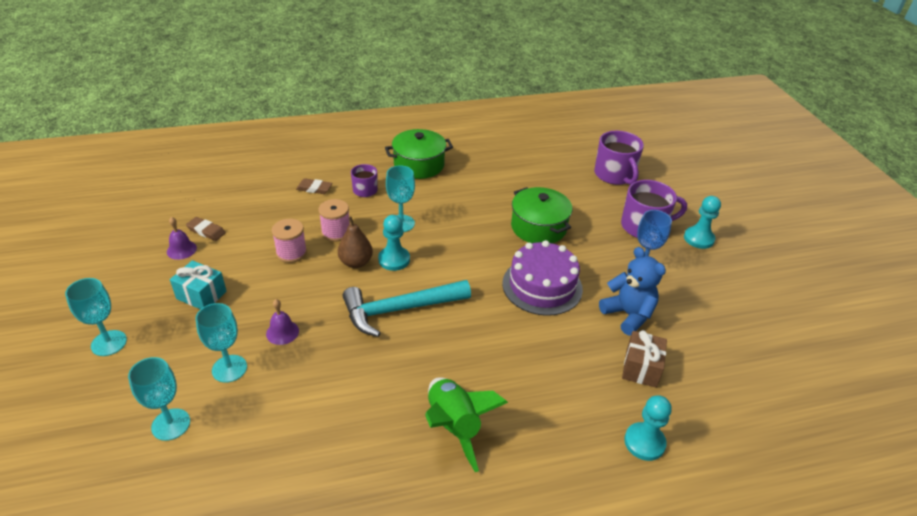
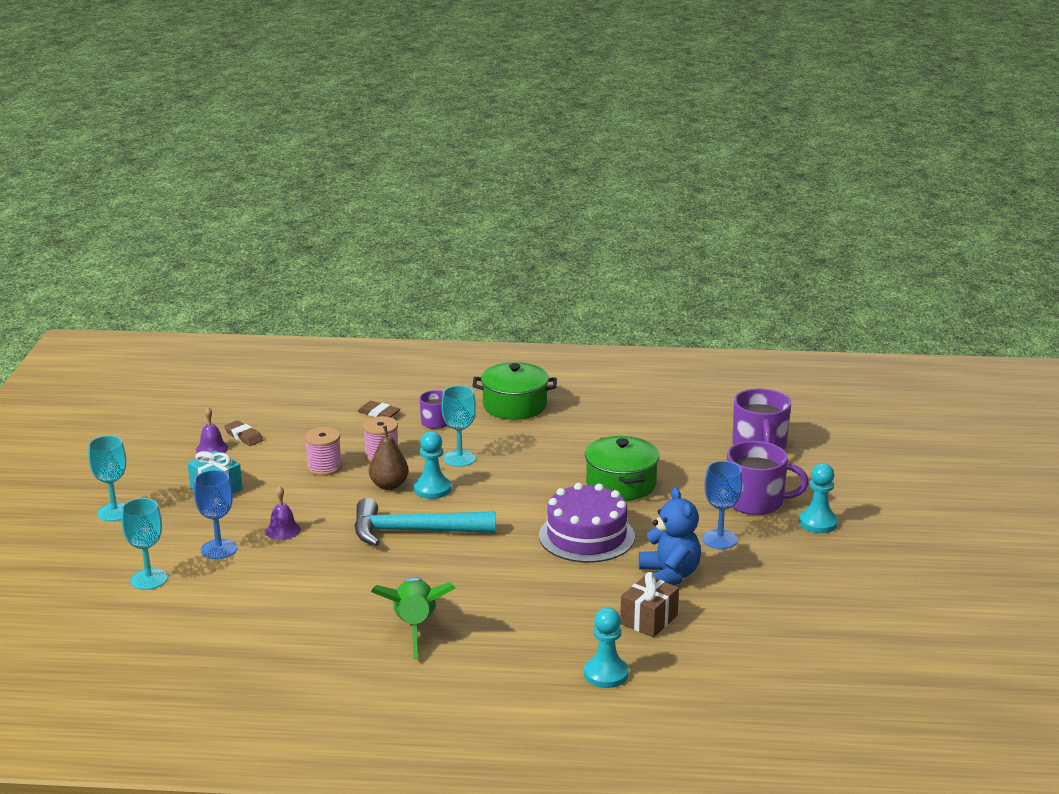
camera: 20 degrees right, 15 degrees down
turquoise goblet [196,303,247,383] -> blue goblet [194,470,237,559]

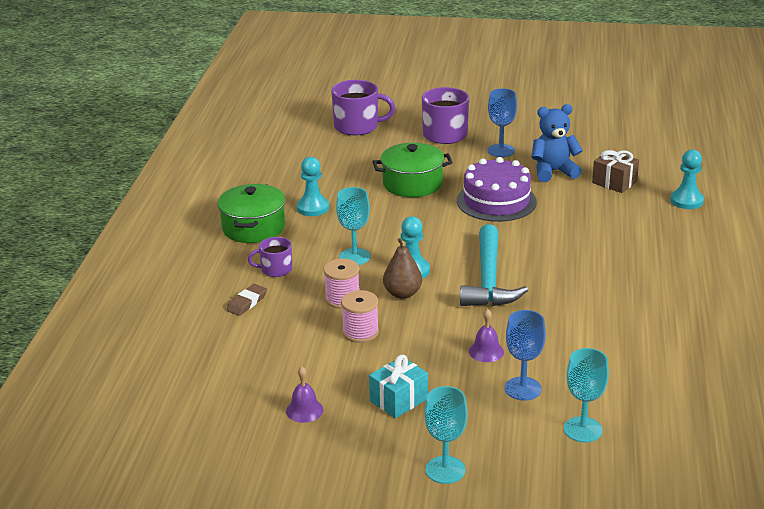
camera: 85 degrees left, 5 degrees up
brown eraser [224,420,263,446] -> none
green rocket [371,577,456,659] -> none
turquoise pawn [799,463,838,533] -> turquoise pawn moved to [297,157,329,216]

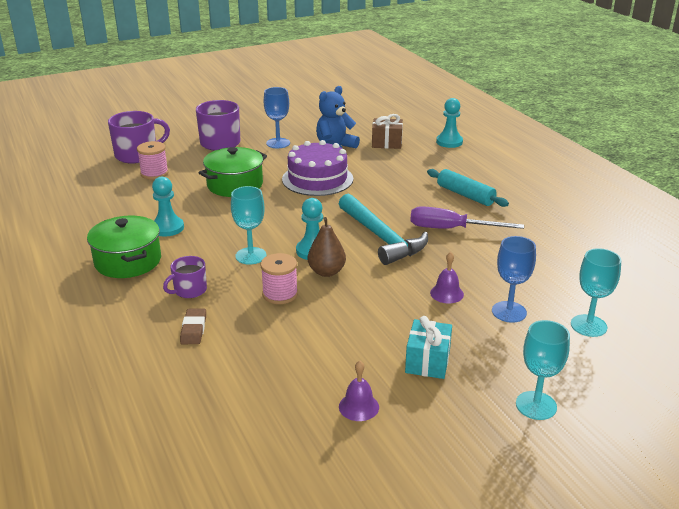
camera: 35 degrees left, 0 degrees up
pink spool [341,290,379,343] -> pink spool moved to [137,141,169,179]
none -> purple screwdriver [410,206,524,229]
none -> turquoise rolling pin [427,169,509,207]

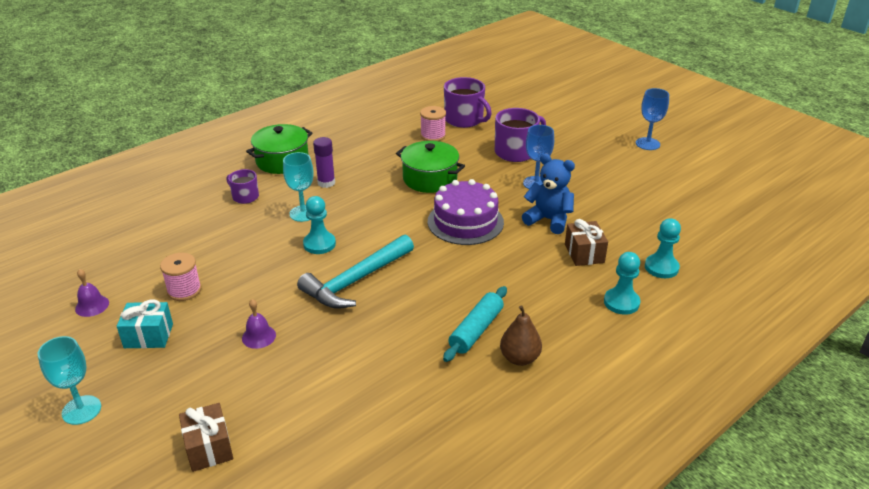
camera: 75 degrees right, 5 degrees up
turquoise pawn [152,177,184,236] -> turquoise pawn moved to [645,218,681,278]
brown eraser [180,309,206,344] -> none
pink spool [261,253,298,304] -> pink spool moved to [160,253,202,301]
brown pear [308,217,346,277] -> brown pear moved to [500,305,542,366]
purple screwdriver [410,206,524,229] -> none
blue goblet [492,236,536,323] -> blue goblet moved to [636,88,669,150]
turquoise goblet [571,248,621,337] -> brown gift [179,403,233,472]
none -> purple glue stick [313,137,335,188]

